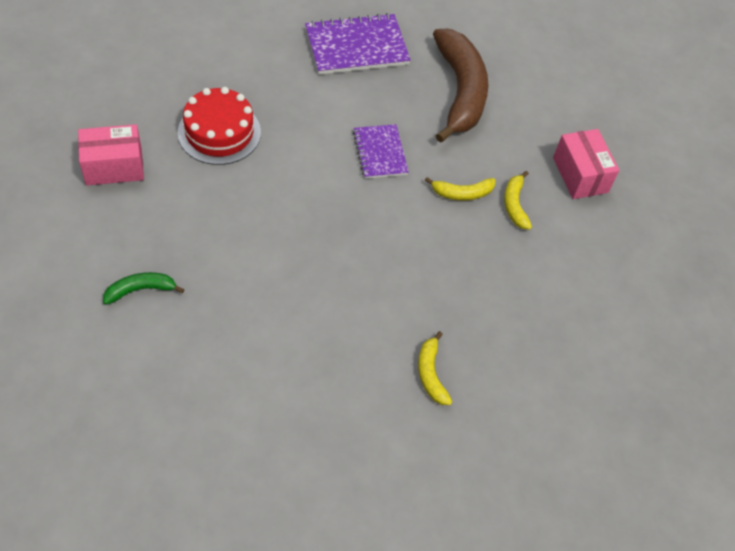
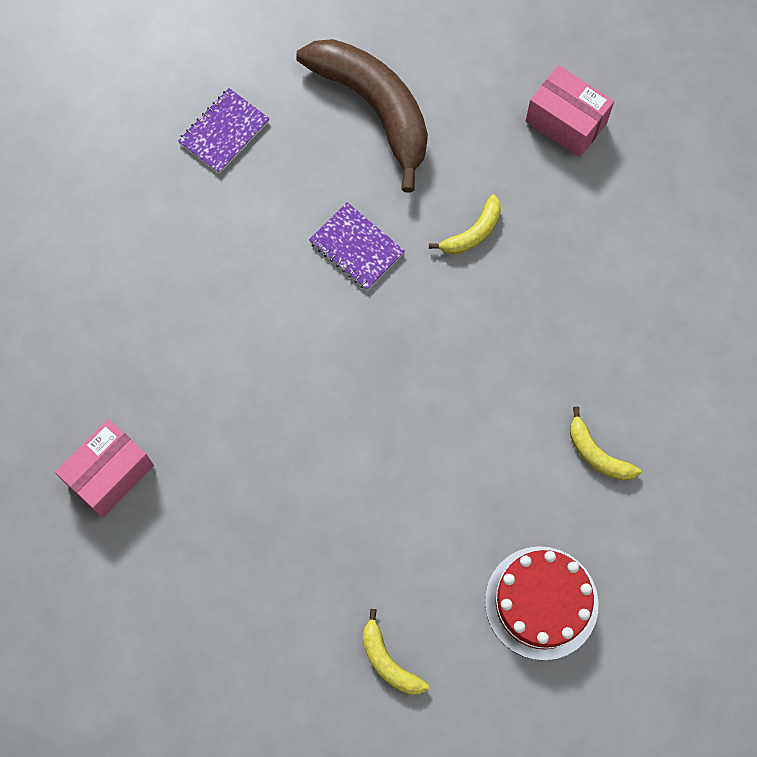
camera: 30 degrees left, 15 degrees up
green banana [103,272,184,305] -> none
red cake [178,87,261,165] -> red cake moved to [485,546,598,661]
purple notebook [305,13,411,75] -> purple notebook [178,88,270,174], size x0.62
yellow banana [504,171,532,230] -> yellow banana moved to [363,609,429,695]

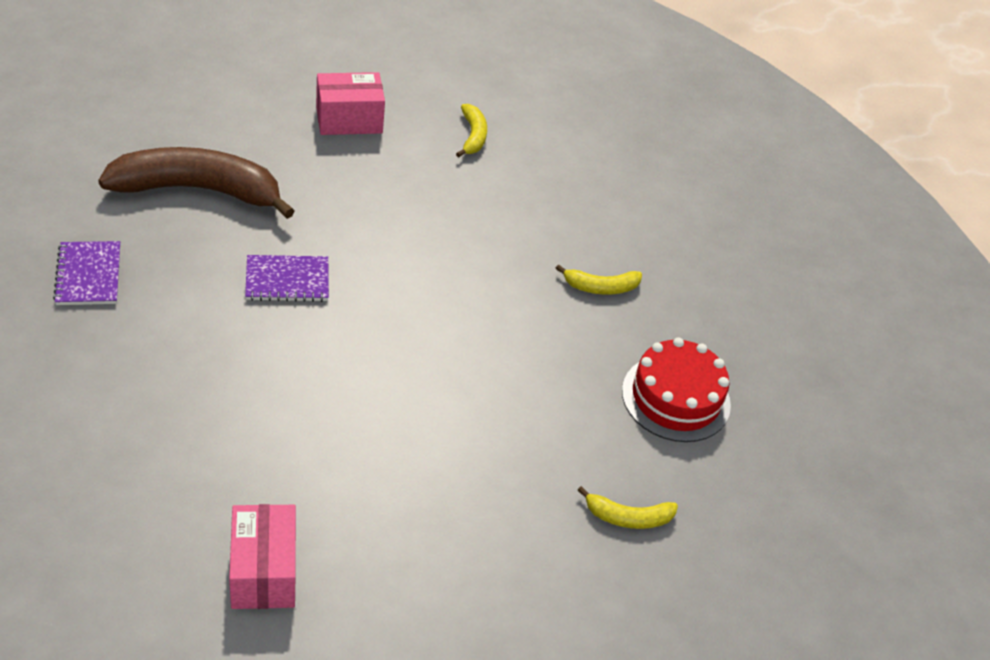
camera: 55 degrees left, 25 degrees down
yellow banana [429,194,501,255] -> yellow banana moved to [456,104,487,158]

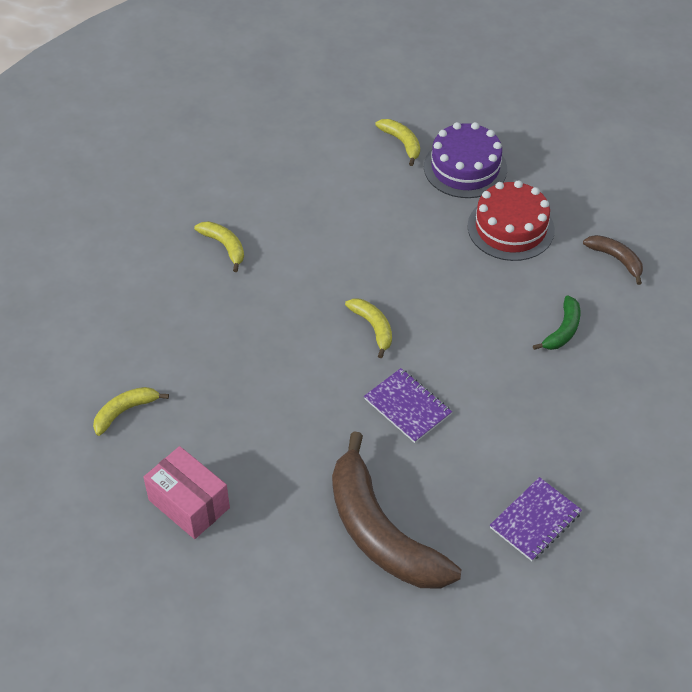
camera: 120 degrees left, 5 degrees up
pink box [229,504,296,609] -> brown banana [583,235,643,285]
red cake [622,337,731,442] -> red cake moved to [467,180,555,261]
none -> yellow banana [345,298,392,358]
none -> purple cake [424,122,507,198]
none -> green banana [533,295,580,350]

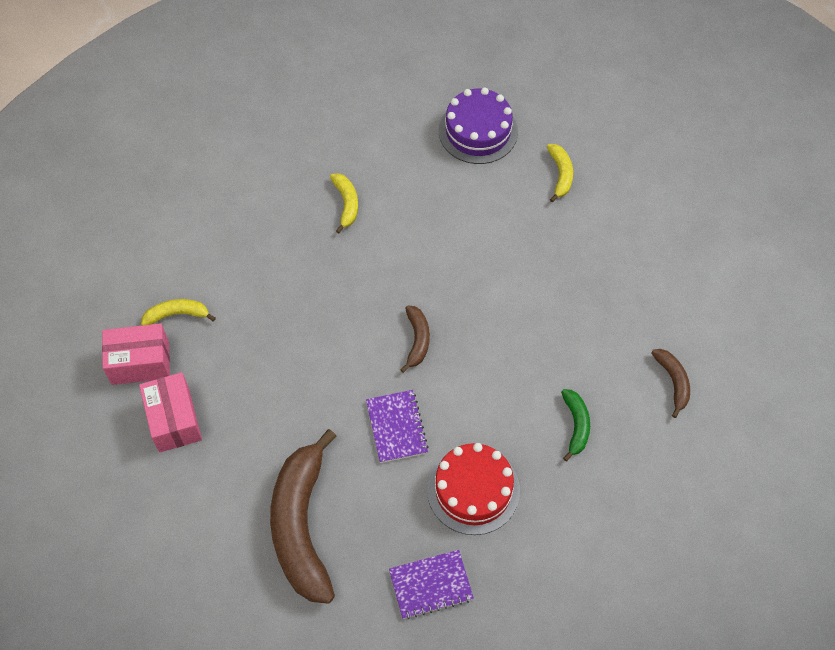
camera: 30 degrees right, 10 degrees up
yellow banana [345,298,392,358] -> brown banana [400,305,430,373]
purple cake [424,122,507,198] -> purple cake moved to [439,88,518,164]
red cake [467,180,555,261] -> red cake moved to [427,443,520,535]
green banana [533,295,580,350] -> green banana turned 60 degrees counterclockwise [561,389,590,461]
none -> pink box [102,323,170,385]

